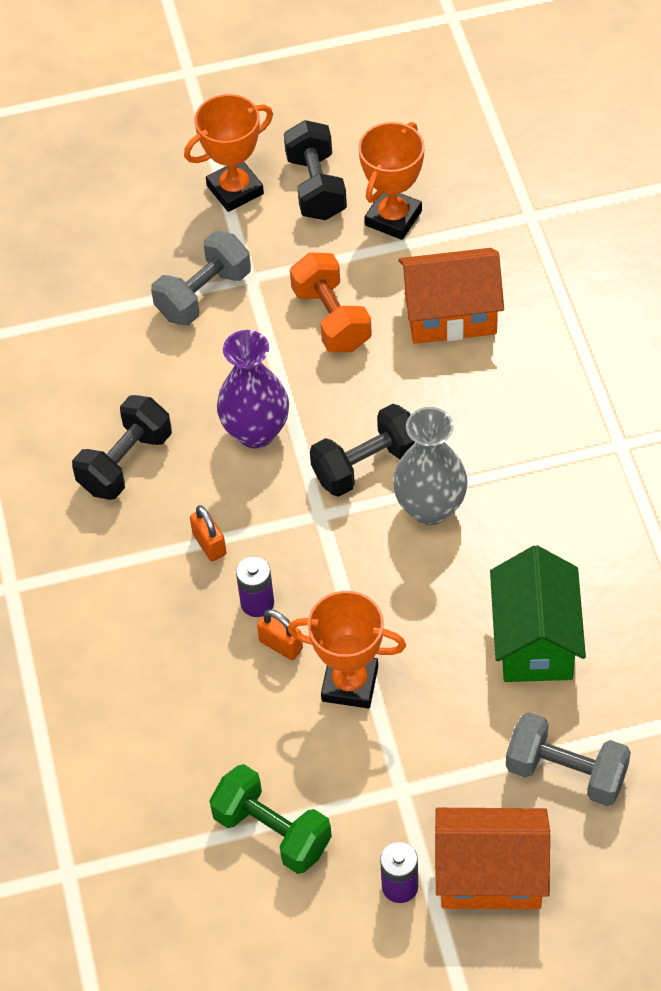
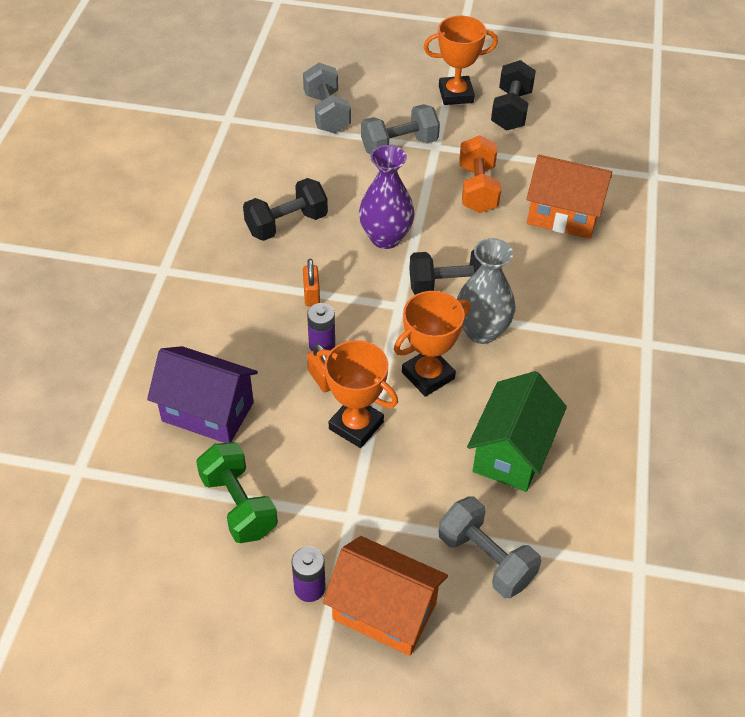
camera: 20 degrees right, 5 degrees down
orange trophy [358,122,425,240] -> orange trophy moved to [394,291,470,397]
none -> purple house [147,346,258,443]
none -> grey dumbbell [303,63,351,134]

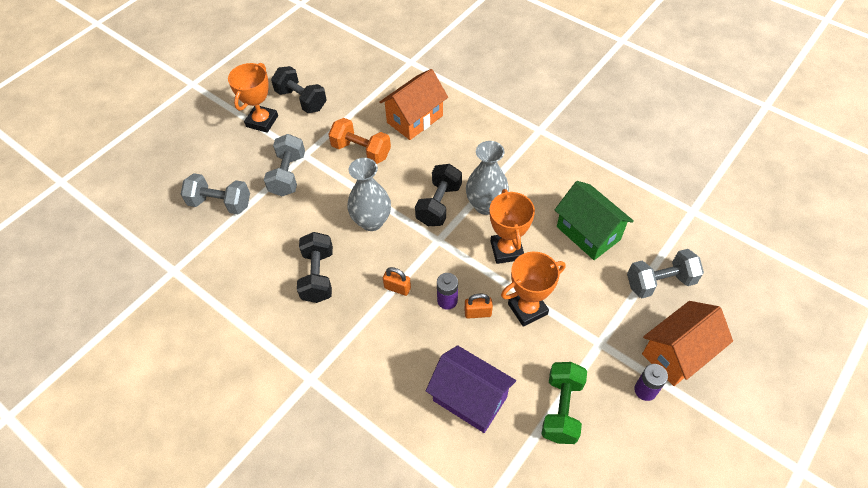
camera: 60 degrees left, 5 degrees up
purple house [147,346,258,443] -> purple house turned 75 degrees clockwise [426,345,516,433]
green dumbbell [196,442,278,543] -> green dumbbell turned 75 degrees counterclockwise [542,362,587,444]
purple vase [359,145,415,249] -> grey vase [347,158,391,231]

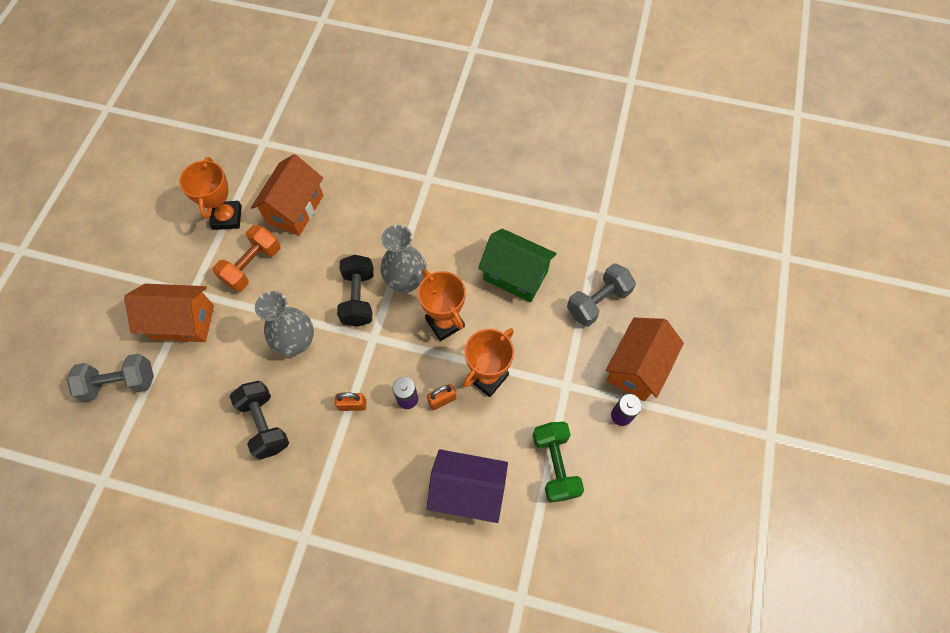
camera: 25 degrees left, 10 degrees up
orange trophy [228,63,278,133] -> orange trophy moved to [179,157,242,230]
grey dumbbell [264,134,305,196] -> orange house [124,284,214,342]
black dumbbell [271,66,327,113] -> none
orange dumbbell [328,118,391,164] -> orange dumbbell turned 60 degrees counterclockwise [213,225,280,292]

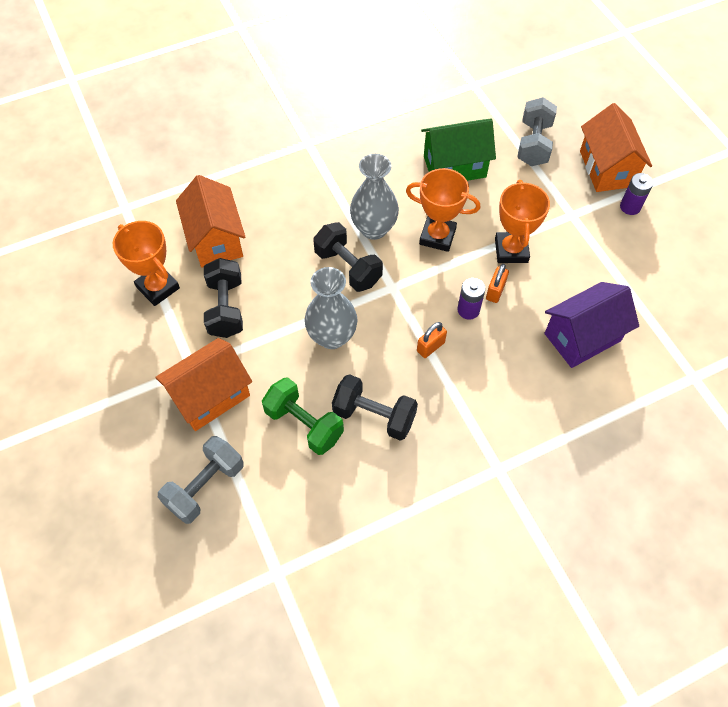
camera: 40 degrees left, 5 degrees down
orange dumbbell [213,225,280,292] -> black dumbbell [204,258,243,338]
green dumbbell [533,422,584,502] -> green dumbbell moved to [262,377,344,455]

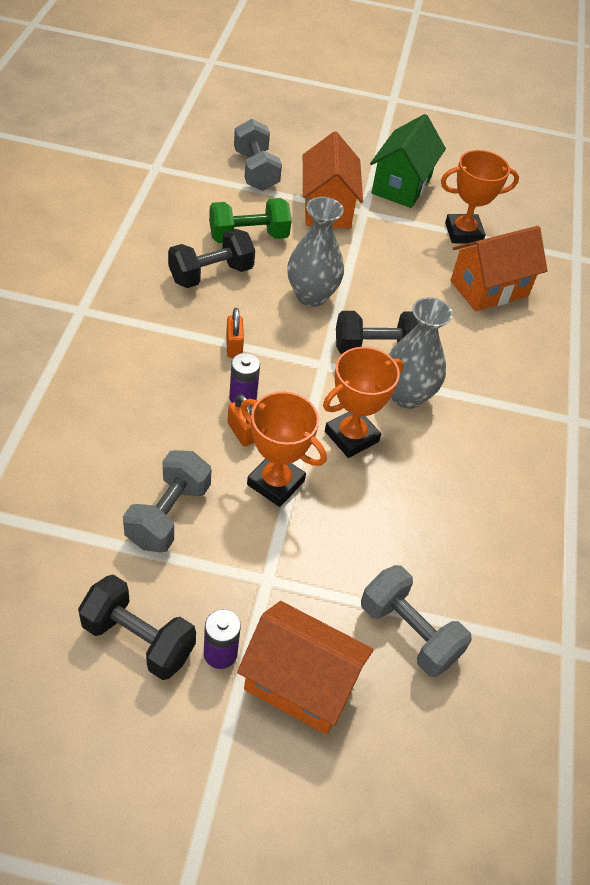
camera: 120 degrees right, 10 degrees down
orange house [176,175,245,267] -> orange house turned 45 degrees counterclockwise [451,226,548,311]
black dumbbell [204,258,243,338] -> black dumbbell moved to [78,575,196,680]
green house [421,119,496,181] -> green house moved to [370,114,446,208]
purple house [545,282,639,368] -> none
none -> grey dumbbell [123,450,212,553]

